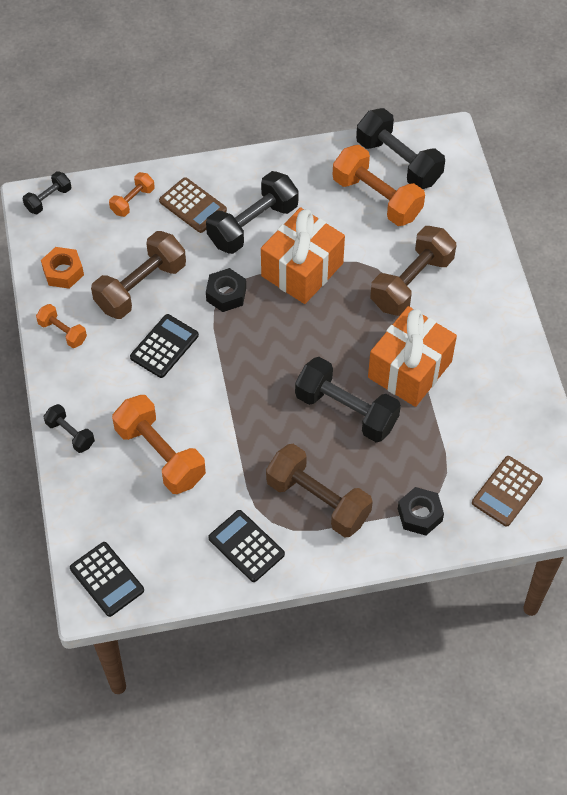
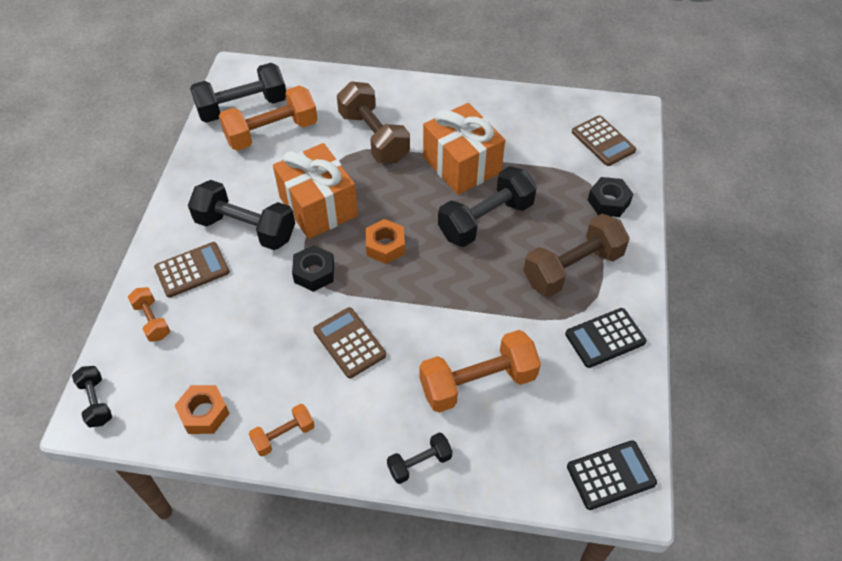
camera: 70 degrees left, 5 degrees down
brown dumbbell [91,231,186,319] -> none
black calculator [130,314,199,378] -> brown calculator [313,307,386,378]
black dumbbell [206,171,299,254] -> black dumbbell turned 45 degrees counterclockwise [188,180,295,250]
none -> orange nut [365,219,405,264]

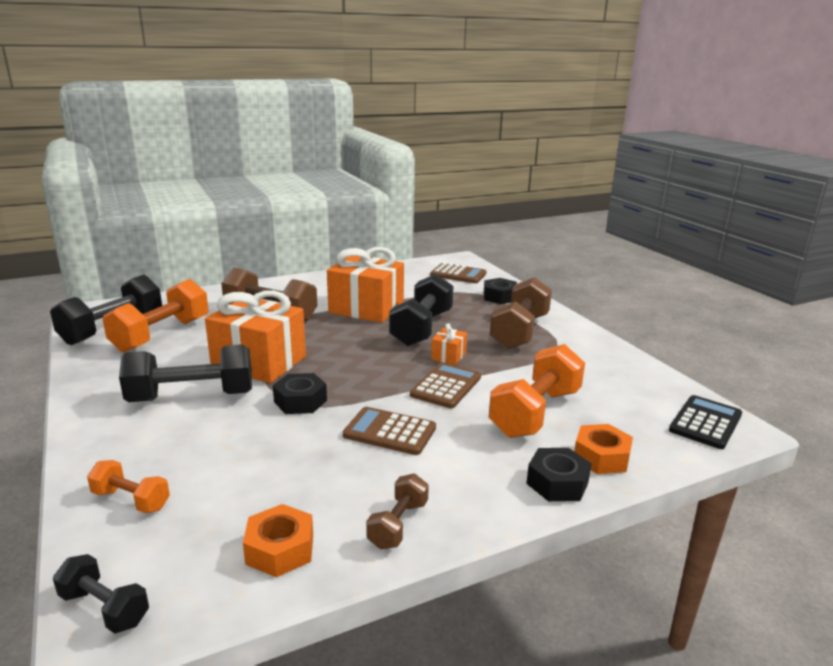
camera: 35 degrees left, 30 degrees down
brown calculator [154,242,230,298] -> brown calculator moved to [410,362,481,408]
orange dumbbell [249,404,315,456] -> brown dumbbell [366,474,429,549]
orange nut [365,219,405,264] -> orange nut moved to [574,424,633,474]
black dumbbell [387,432,452,484] -> black nut [526,448,592,501]
black calculator [565,308,646,368] -> none
none -> orange gift [431,323,467,365]

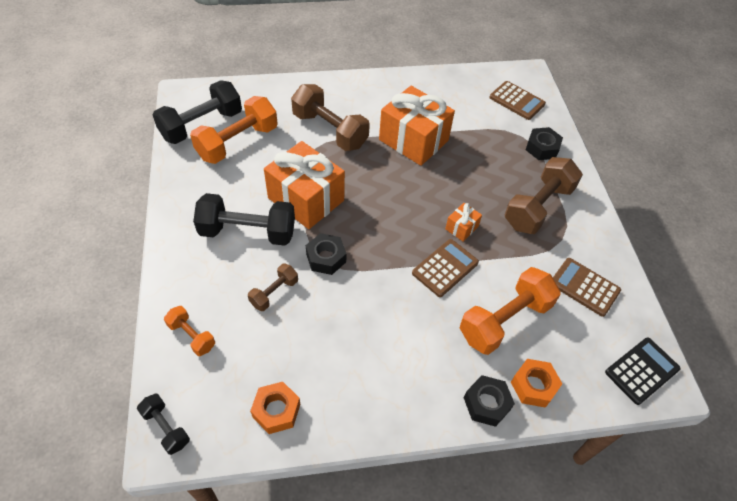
camera: 15 degrees right, 30 degrees up
brown calculator [343,407,436,455] -> brown calculator moved to [553,258,621,317]
brown dumbbell [366,474,429,549] -> brown dumbbell moved to [248,264,298,311]
black dumbbell [389,274,454,346] -> none

